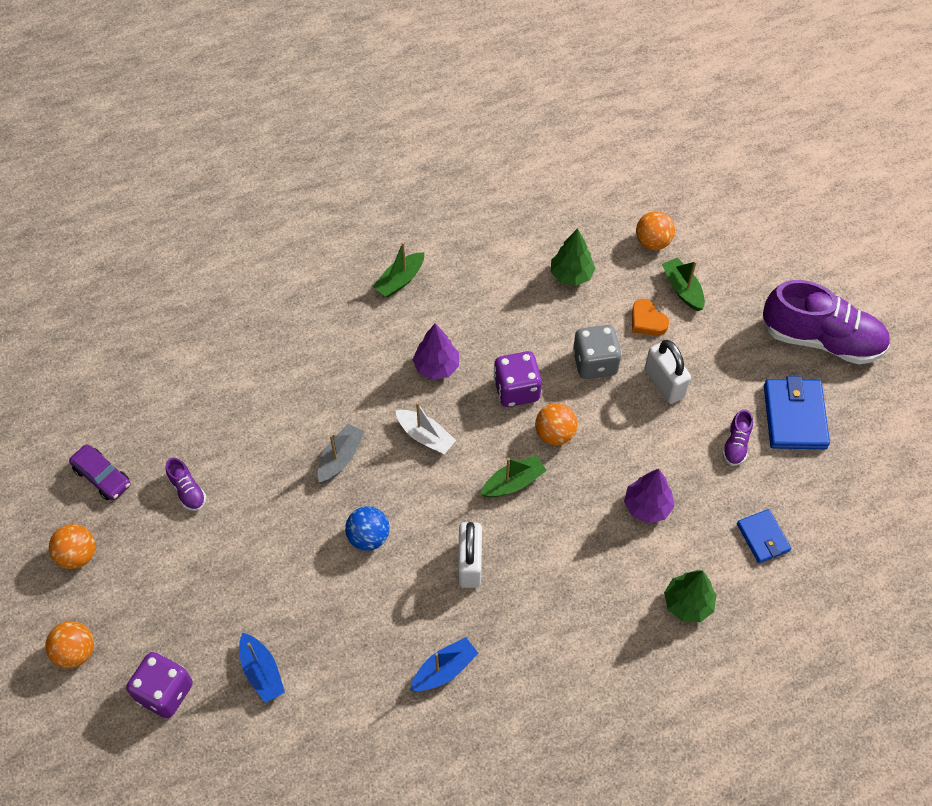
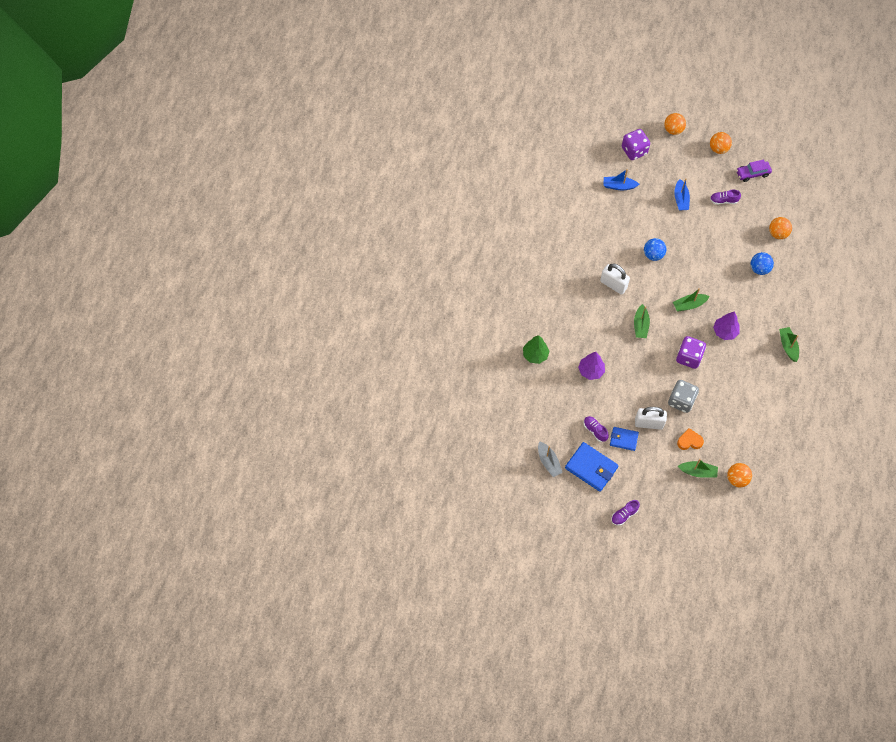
camera: 125 degrees right, 5 degrees up
grey boat [318,423,365,483] -> grey boat moved to [538,441,563,477]
white boat [395,402,456,454] -> green boat [673,288,710,312]
blue boat [410,637,479,691] -> blue boat moved to [674,178,690,210]
orange ball [535,403,578,445] -> orange ball moved to [769,217,792,239]
green tree [551,228,596,286] -> none
blue wallet [737,509,791,563] -> blue wallet moved to [610,427,639,451]
purple shoe [763,280,890,364] -> purple shoe [611,500,640,526], size x0.43
none -> blue ball [751,252,774,275]

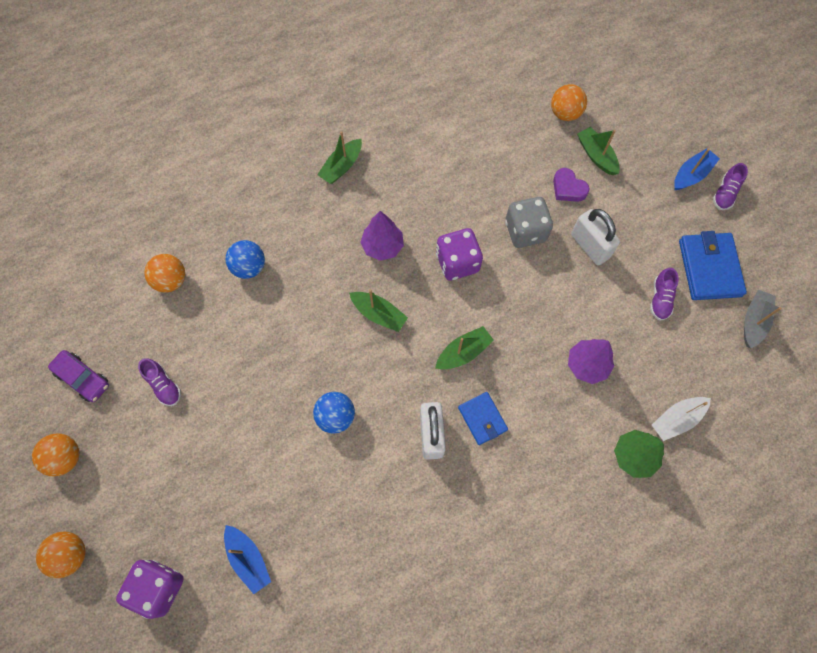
camera: 130 degrees left, 5 degrees up
blue wallet [610,427,639,451] -> blue wallet moved to [458,392,508,445]
purple shoe [611,500,640,526] -> purple shoe turned 105 degrees clockwise [713,163,748,210]
blue boat [674,178,690,210] -> blue boat moved to [674,148,720,190]
orange heart [677,428,704,450] -> purple heart [553,168,590,202]
none -> white boat [652,397,711,441]

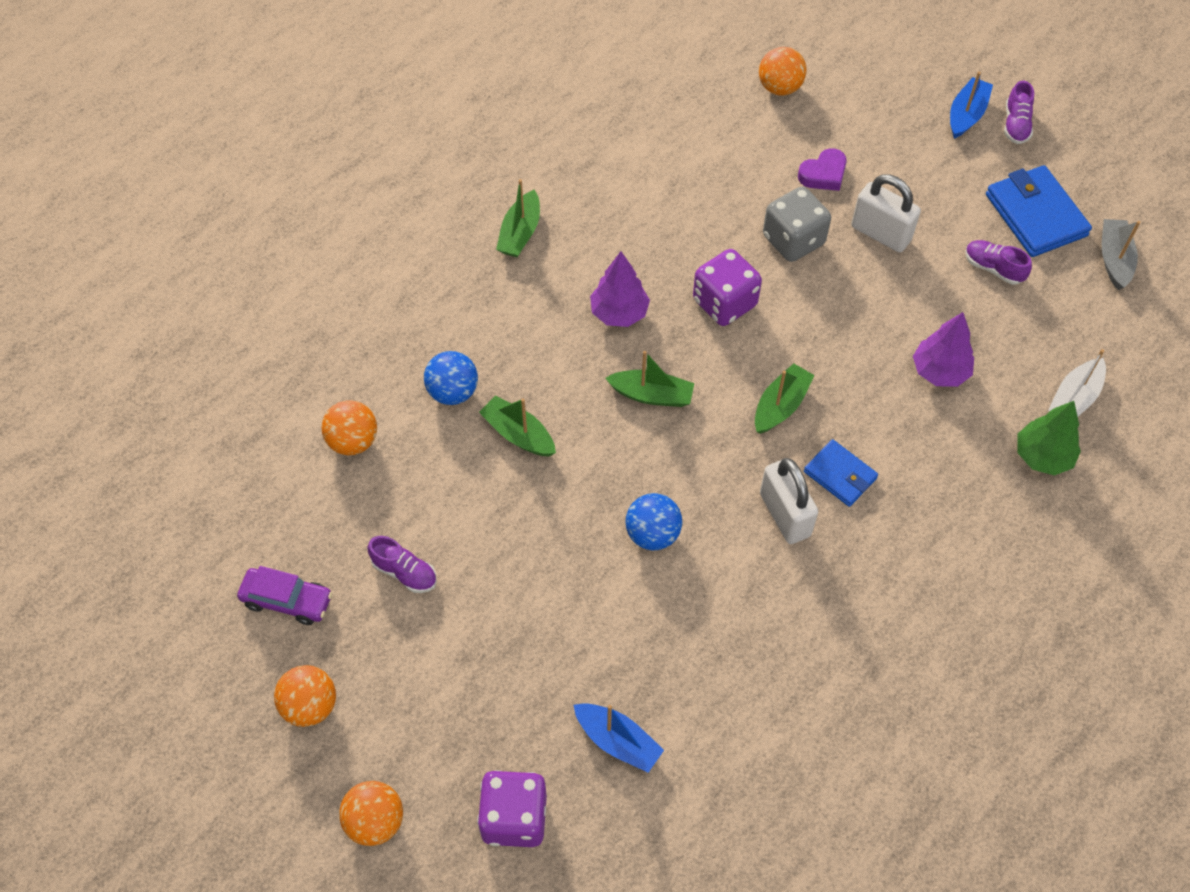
camera: 20 degrees left, 10 degrees down
purple heart [553,168,590,202] -> purple heart turned 60 degrees counterclockwise [798,148,847,191]
green boat [577,127,620,175] -> green boat moved to [479,396,556,456]
purple shoe [650,268,679,321] -> purple shoe turned 135 degrees clockwise [965,240,1032,285]

